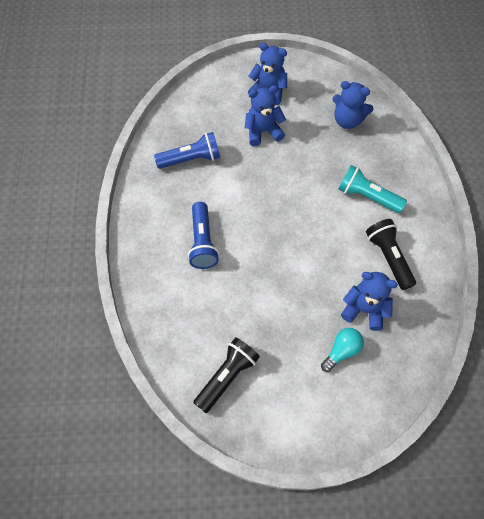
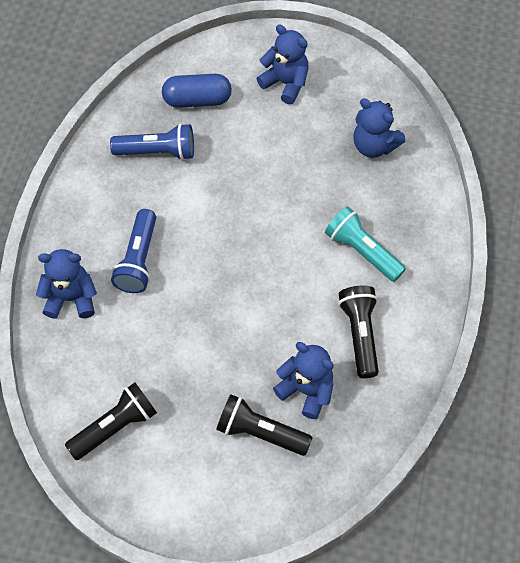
camera: 15 degrees right, 0 degrees up
blue teddy bear [245,85,286,146] -> blue teddy bear moved to [36,249,97,319]
turquoise light bulb [321,328,364,372] -> black flashlight [216,394,313,456]
none -> blue capsule [162,74,232,108]

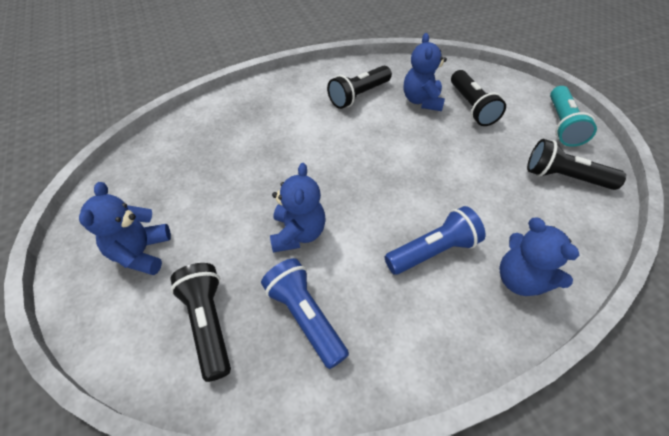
camera: 125 degrees left, 10 degrees down
blue capsule [162,74,232,108] -> black flashlight [171,263,231,382]
turquoise flashlight [325,206,406,282] -> turquoise flashlight moved to [550,86,597,147]
blue teddy bear [353,98,405,158] -> blue teddy bear moved to [270,163,326,253]

